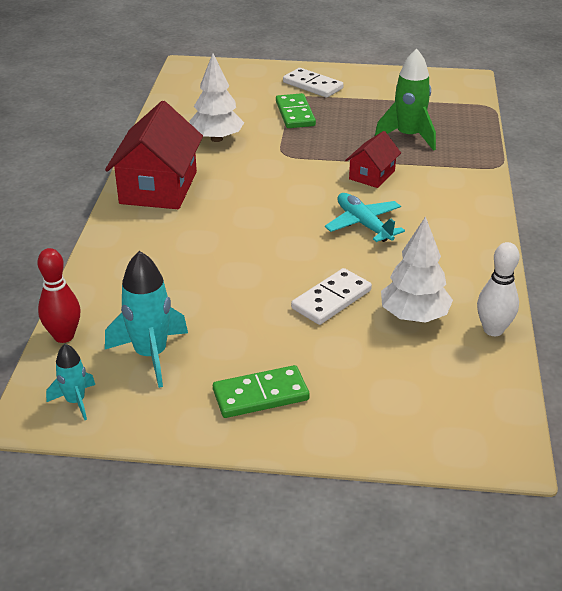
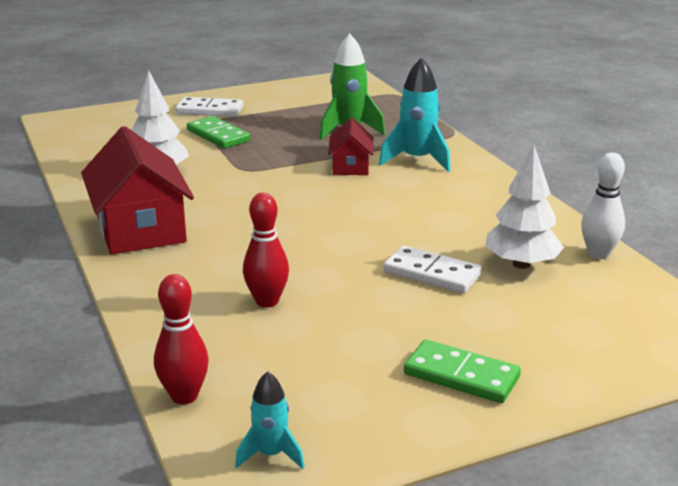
camera: 30 degrees left, 10 degrees down
turquoise rocket [105,251,188,388] -> turquoise rocket moved to [379,57,451,172]
green domino [213,365,310,418] -> green domino turned 75 degrees clockwise [404,340,521,403]
white domino [291,268,372,325] -> white domino turned 75 degrees counterclockwise [384,246,482,293]
turquoise plane [325,193,405,242] -> none
none -> red bowling pin [243,193,289,308]

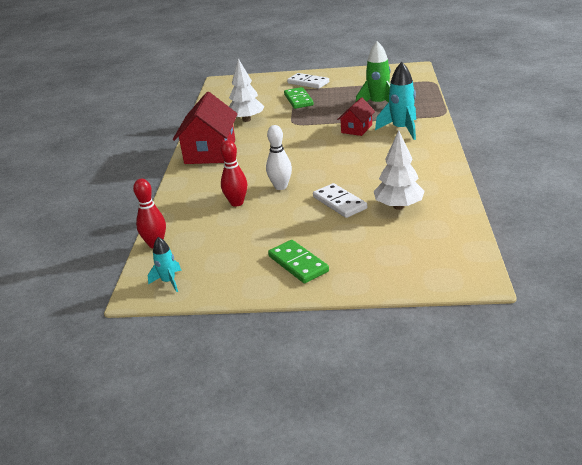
camera: 30 degrees right, 5 degrees up
white bowling pin [581,153,625,259] -> white bowling pin moved to [266,125,292,190]

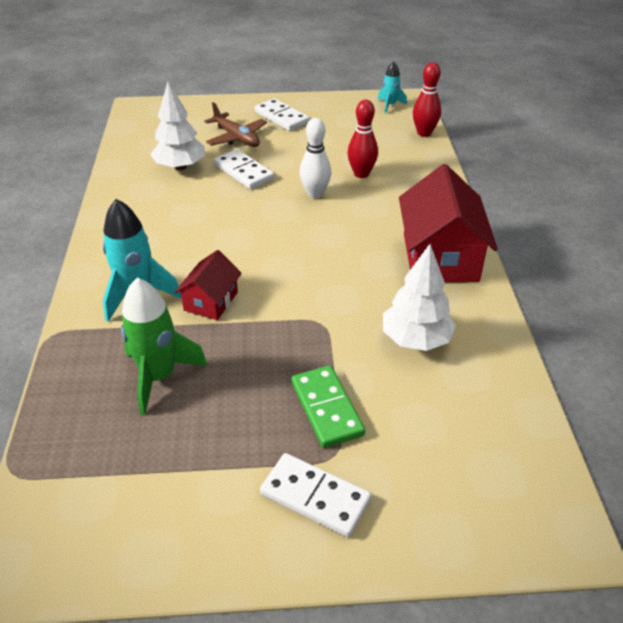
camera: 170 degrees right, 10 degrees up
green domino [268,240,329,284] -> white domino [254,98,310,131]
none -> brown plane [204,102,267,147]

